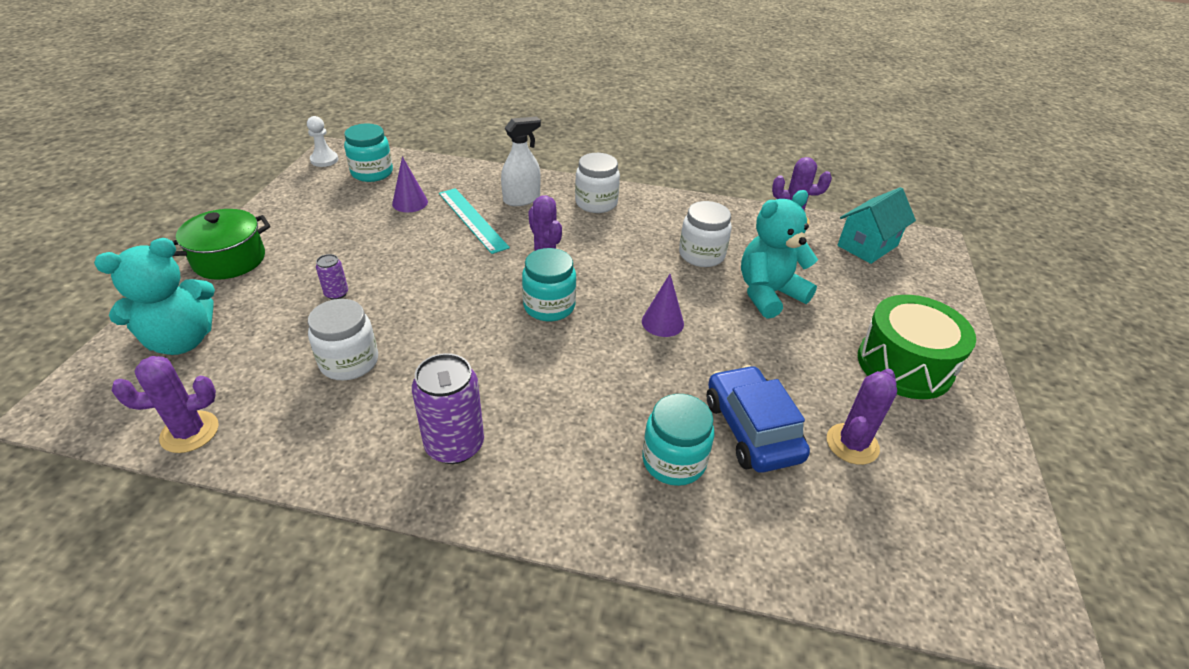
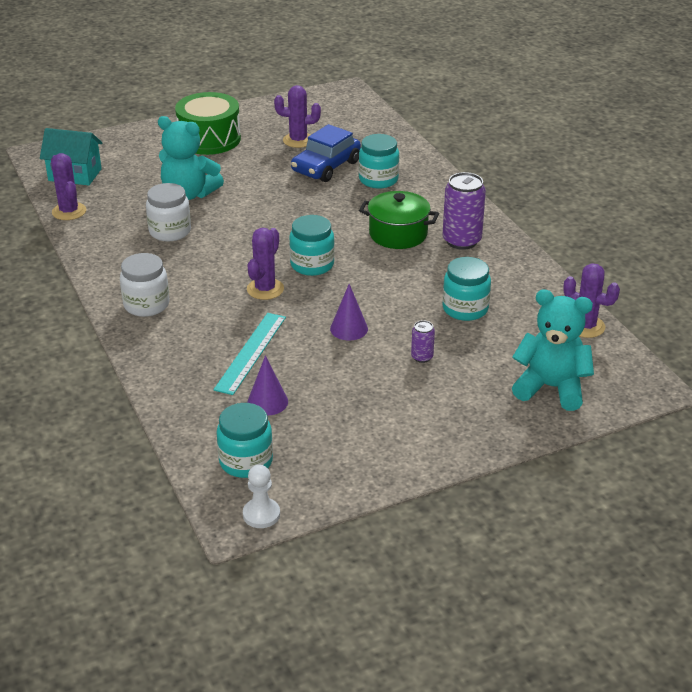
camera: 125 degrees left, 5 degrees down
green pot [173,209,271,280] -> green pot moved to [359,191,439,249]
white jar [308,299,378,381] -> turquoise jar [443,257,491,321]
white spray bottle [501,116,541,206] -> none
purple cone [642,274,684,337] -> purple cone moved to [330,284,368,340]

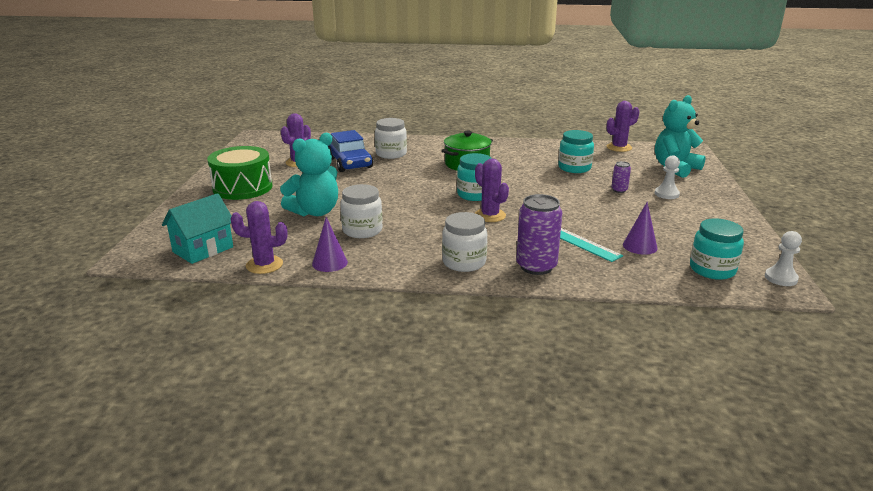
camera: 60 degrees left, 10 degrees down
purple cone [330,284,368,340] -> purple cone moved to [312,217,348,272]
turquoise jar [359,134,399,189] -> white jar [375,118,407,159]
purple can [443,172,486,250] -> purple can moved to [516,194,562,275]
none -> white pawn [655,155,680,199]

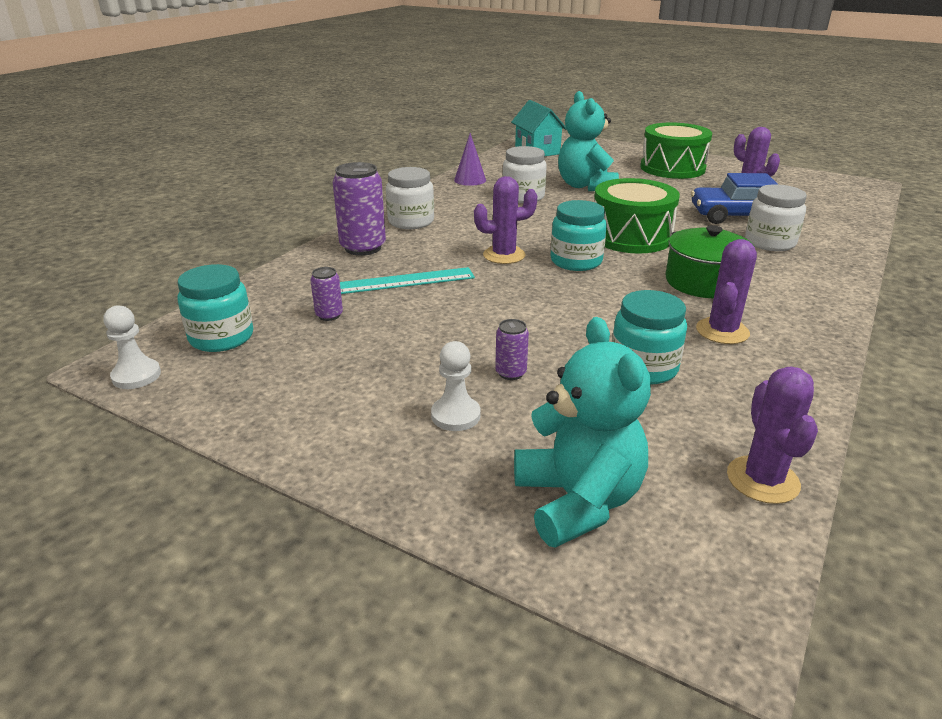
camera: 115 degrees right, 5 degrees up
purple cactus [231,201,288,274] -> purple cactus moved to [696,239,757,344]
purple cone [623,202,658,255] -> purple can [310,267,343,321]
none -> green drum [594,178,680,254]

